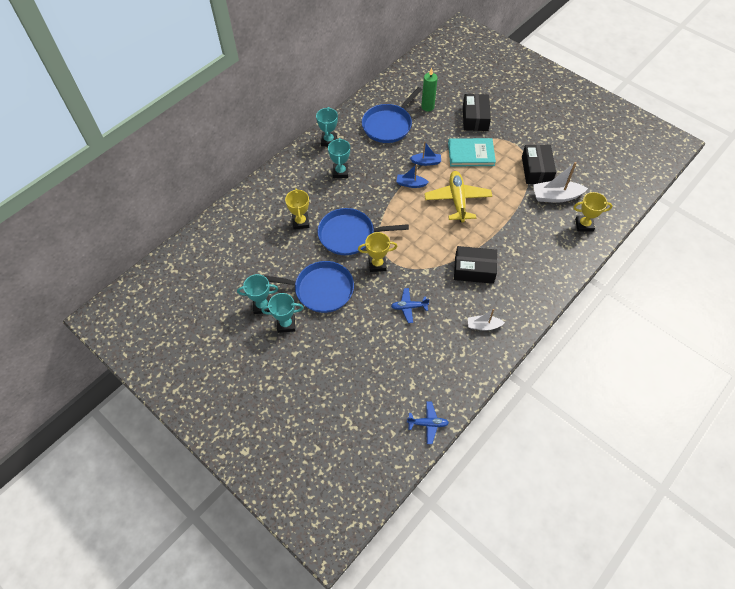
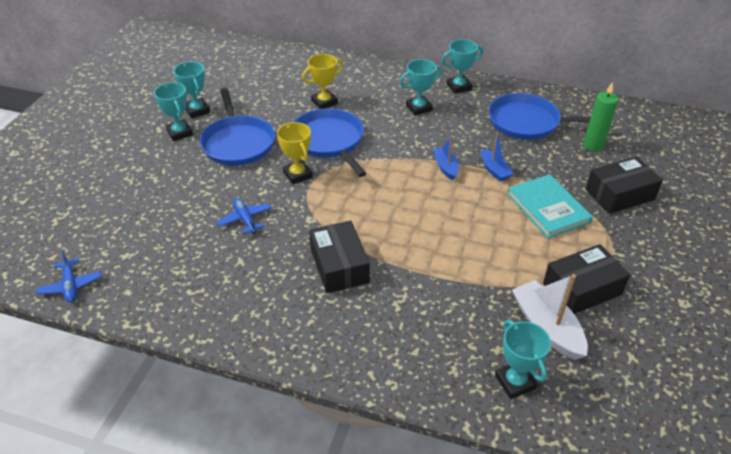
camera: 65 degrees right, 15 degrees down
yellow plane [424,171,492,223] -> none
white boat [468,309,505,330] -> none
yellow trophy [573,192,612,232] -> turquoise trophy [495,320,551,399]

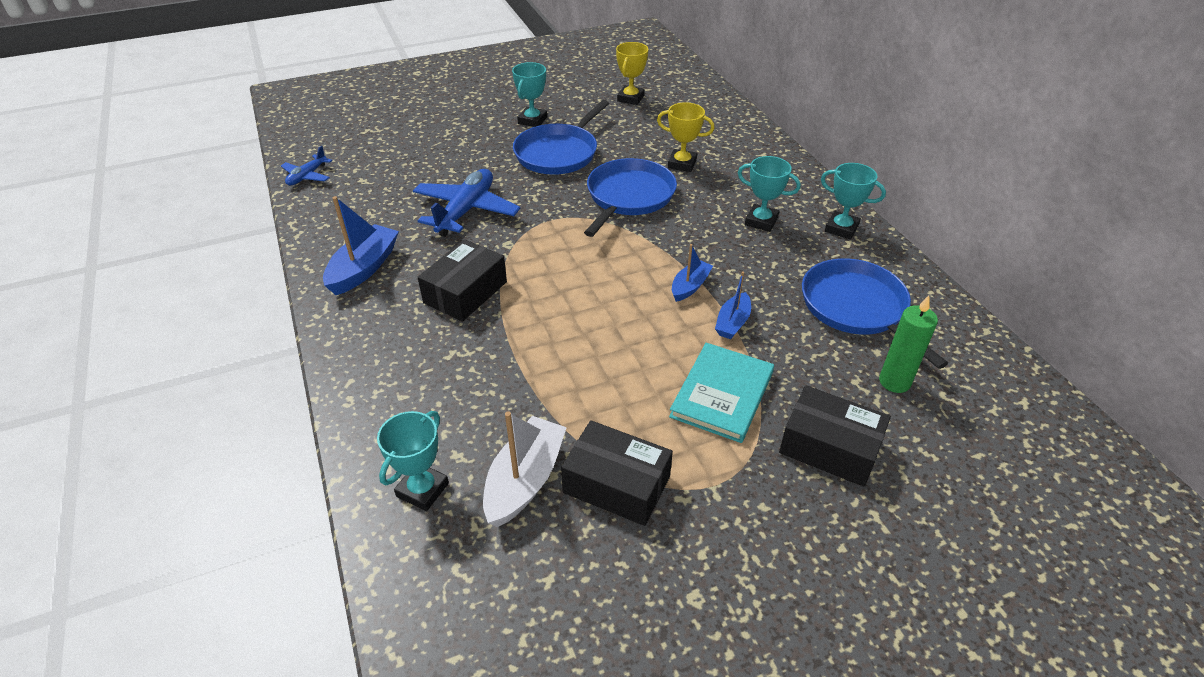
camera: 50 degrees right, 0 degrees up
turquoise trophy [173,62,210,119] -> none
blue plane [217,198,272,234] -> blue plane [413,169,520,237], size x1.85
yellow trophy [277,122,313,185] -> yellow trophy moved to [616,42,648,105]
none -> blue boat [323,196,399,295]

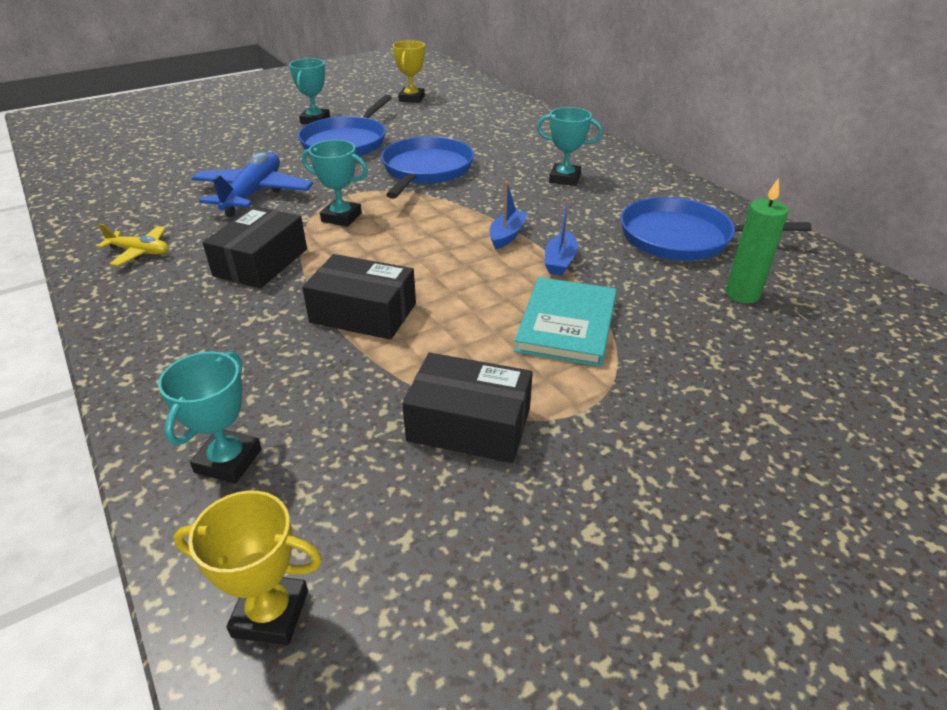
camera: 10 degrees left, 5 degrees down
blue plane [281,146,332,185] -> none
blue boat [323,196,399,295] -> yellow plane [97,224,169,266]
white boat [483,411,567,527] -> none
yellow trophy [657,102,715,172] -> yellow trophy moved to [173,491,322,645]
black box [779,385,891,487] -> black box moved to [302,254,416,340]
blue pan [802,258,948,369] -> blue pan turned 45 degrees counterclockwise [621,197,812,261]
turquoise trophy [821,163,886,239] -> turquoise trophy moved to [302,140,368,226]

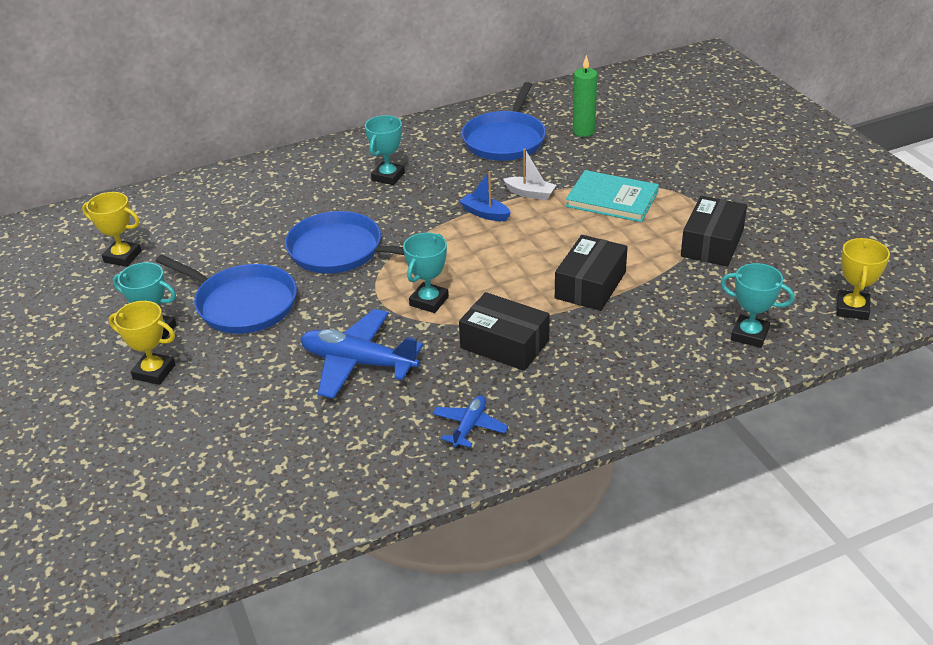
camera: 80 degrees left, 0 degrees up
yellow plane [97,224,169,266] -> blue plane [433,395,508,449]
blue boat [545,198,578,275] -> white boat [503,148,556,200]
none -> yellow trophy [108,301,175,385]

